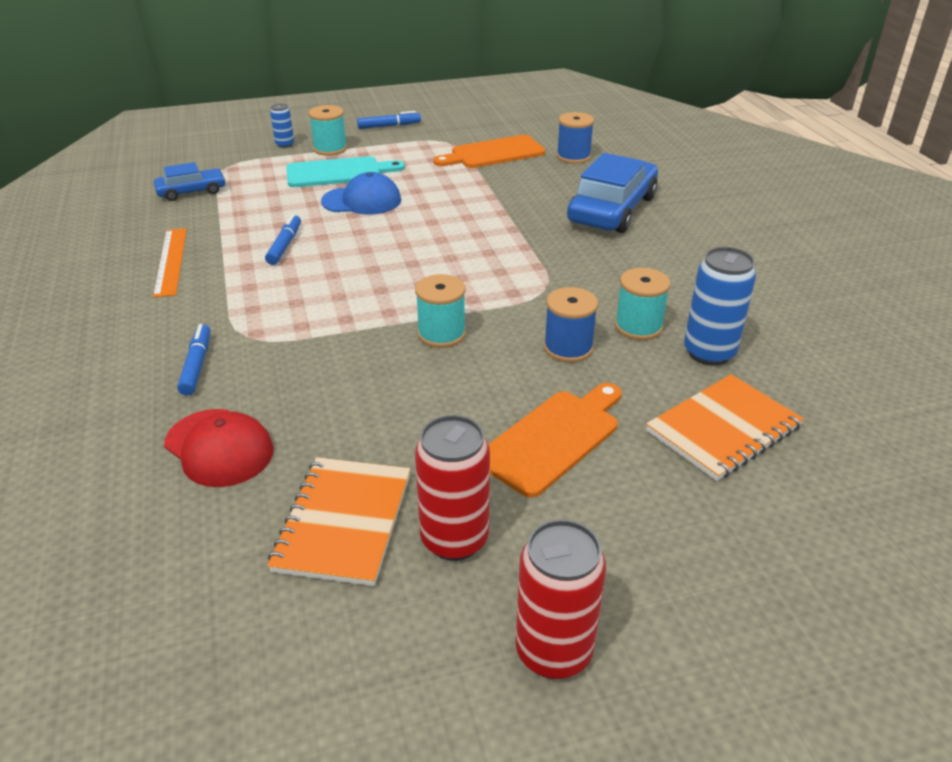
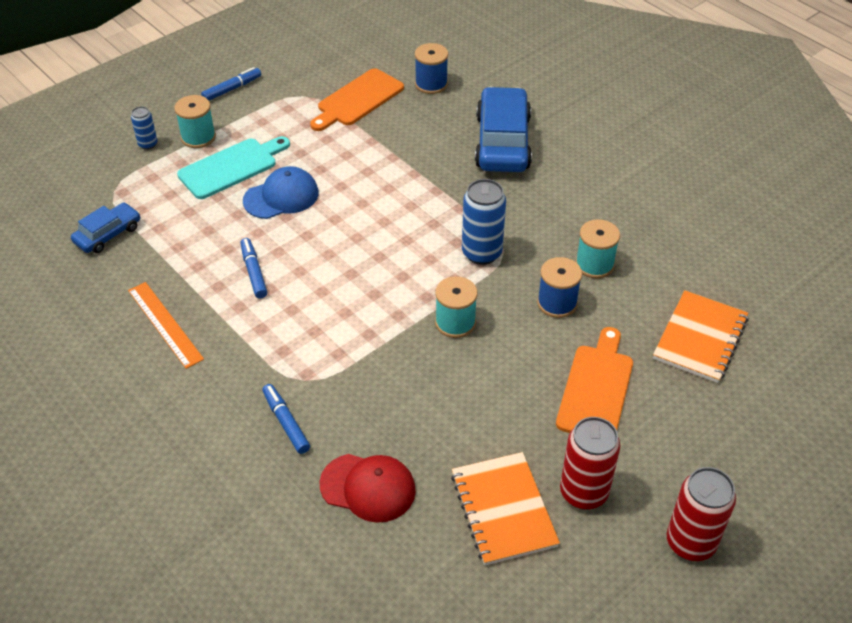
camera: 25 degrees left, 10 degrees up
blue can [684,247,756,366] -> blue can moved to [462,179,506,265]

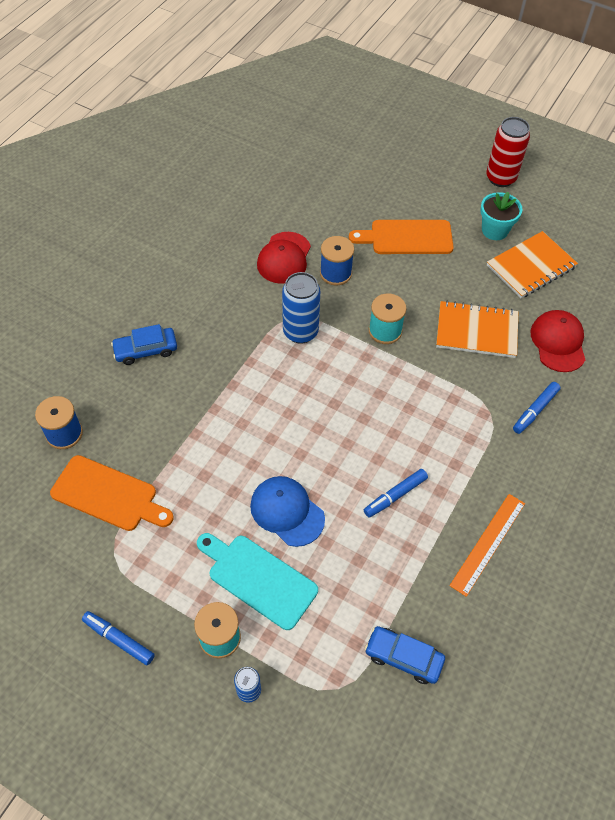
camera: 110 degrees left, 10 degrees up
blue car [475,87,532,172] -> blue car [111,324,177,365], size x0.54
red can [560,417,620,510] -> turquoise flower pot [480,192,522,240]
turquoise spool [575,219,620,279] -> red cap [257,232,311,284]
orange notebook [653,290,748,383] -> orange notebook moved to [436,300,518,358]

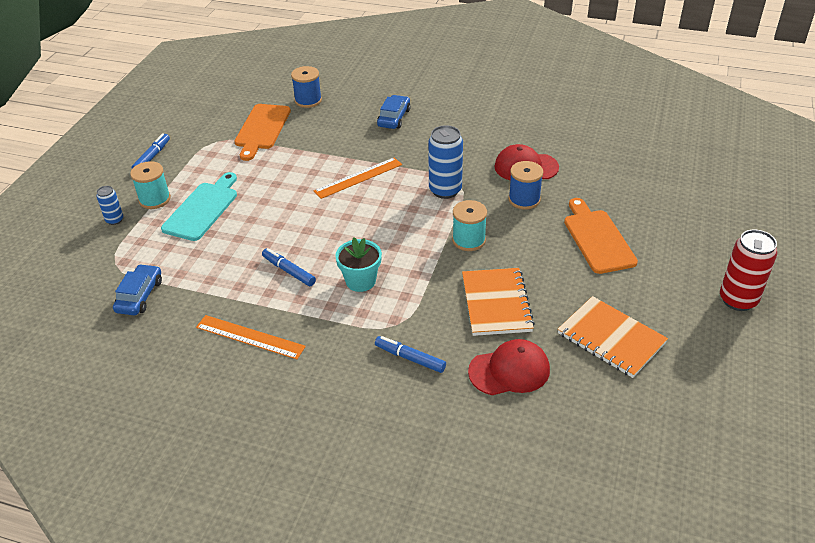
camera: 80 degrees right, 15 degrees down
blue car [111,324,177,365] -> blue car turned 45 degrees clockwise [377,95,411,129]
blue cap [250,476,325,547] -> none
turquoise flower pot [480,192,522,240] -> turquoise flower pot moved to [335,237,382,292]
none -> orange ruler [314,157,402,199]

